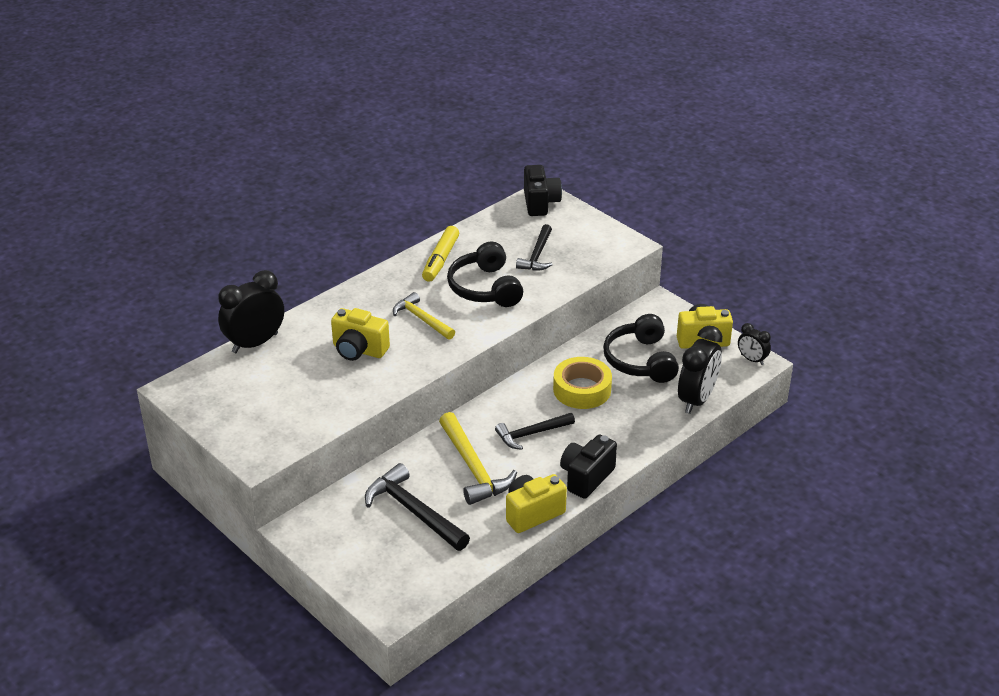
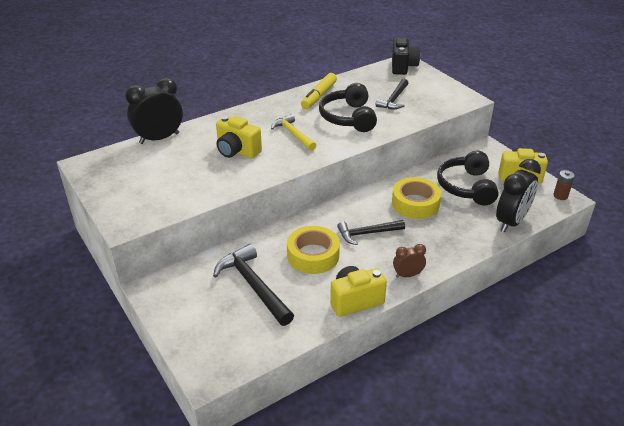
camera: 10 degrees right, 0 degrees up
yellow hammer [439,412,517,505] -> yellow tape [287,226,340,274]
black camera [560,434,617,499] -> brown clock [393,244,426,278]
black clock [738,323,771,365] -> brown battery [553,170,575,200]

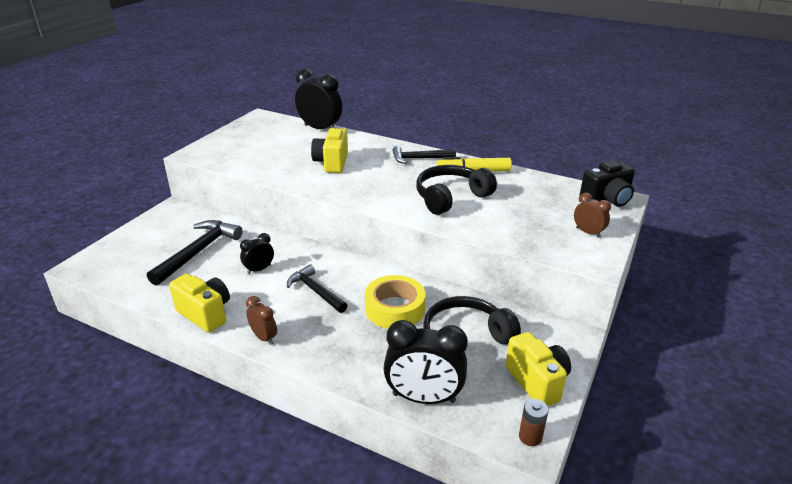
camera: 60 degrees right, 5 degrees down
yellow hammer [271,114,316,151] -> none
yellow tape [287,226,340,274] -> black clock [240,233,274,274]
black hammer [376,79,408,109] -> black hammer moved to [392,146,456,164]
none -> brown clock [574,193,611,238]

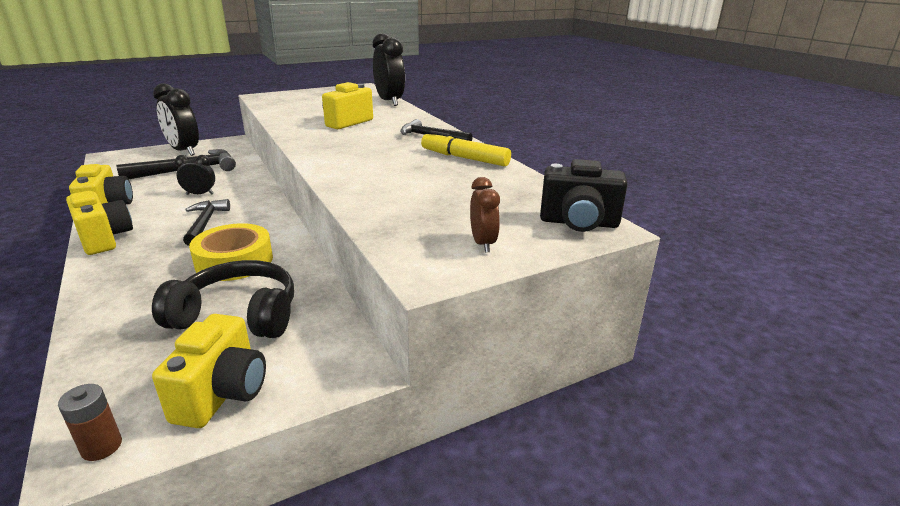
camera: 35 degrees right, 5 degrees down
brown clock [246,296,277,345] -> yellow camera [66,191,133,255]
black clock [383,320,468,404] -> black clock moved to [153,83,199,156]
black headphones [416,165,497,215] -> none

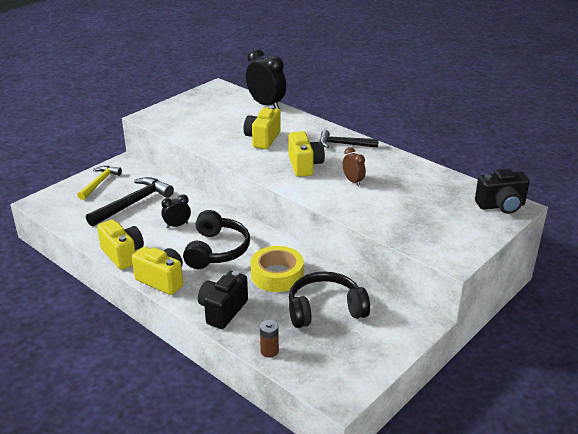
camera: 20 degrees left, 5 degrees up
brown battery [58,384,122,461] -> brown battery moved to [260,320,279,358]
yellow camera [152,314,266,428] -> yellow camera moved to [289,131,325,177]
black clock [153,83,199,156] -> yellow hammer [77,166,122,200]
black hammer [183,199,230,246] -> black headphones [183,210,250,269]
yellow marker [421,131,511,166] -> none
brown clock [470,177,500,252] -> brown clock moved to [343,147,366,186]
none -> black camera [198,271,248,329]

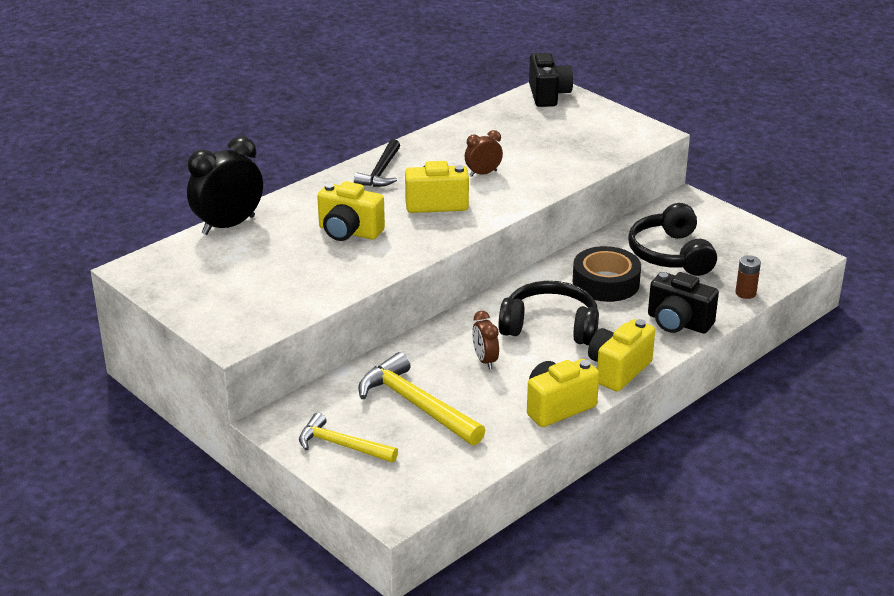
camera: 85 degrees left, 0 degrees up
black hammer [86,177,174,227] -> yellow hammer [358,352,486,446]
black clock [161,195,191,228] -> brown clock [472,311,499,369]
yellow tape [251,246,304,292] -> black tape [572,246,641,302]

